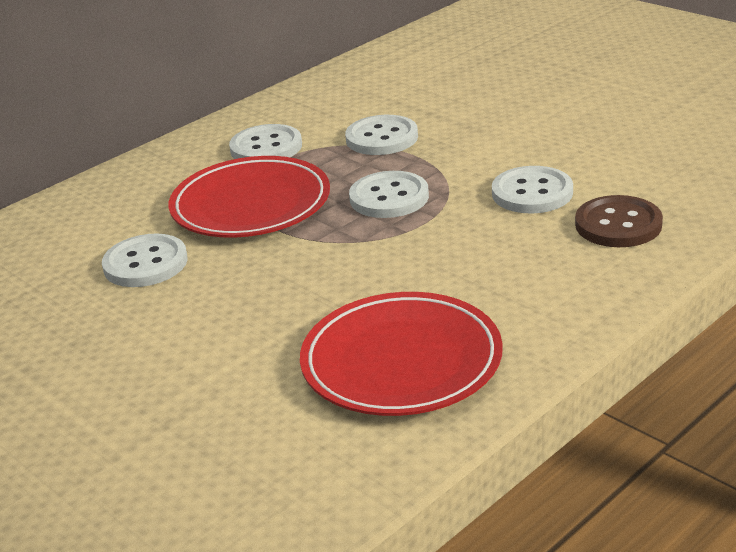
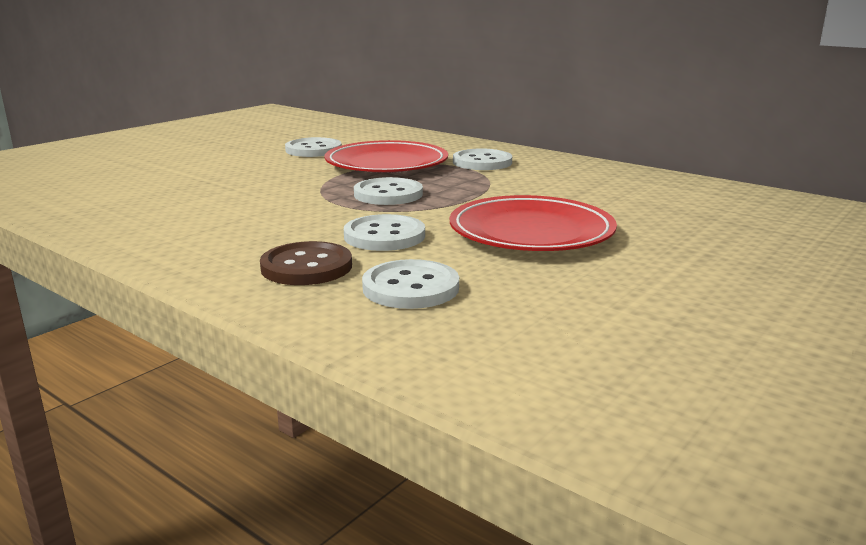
camera: 80 degrees right, 10 degrees down
red plate [300,292,503,416] -> red plate moved to [450,195,617,251]
white button [345,115,418,155] -> white button moved to [362,259,459,309]

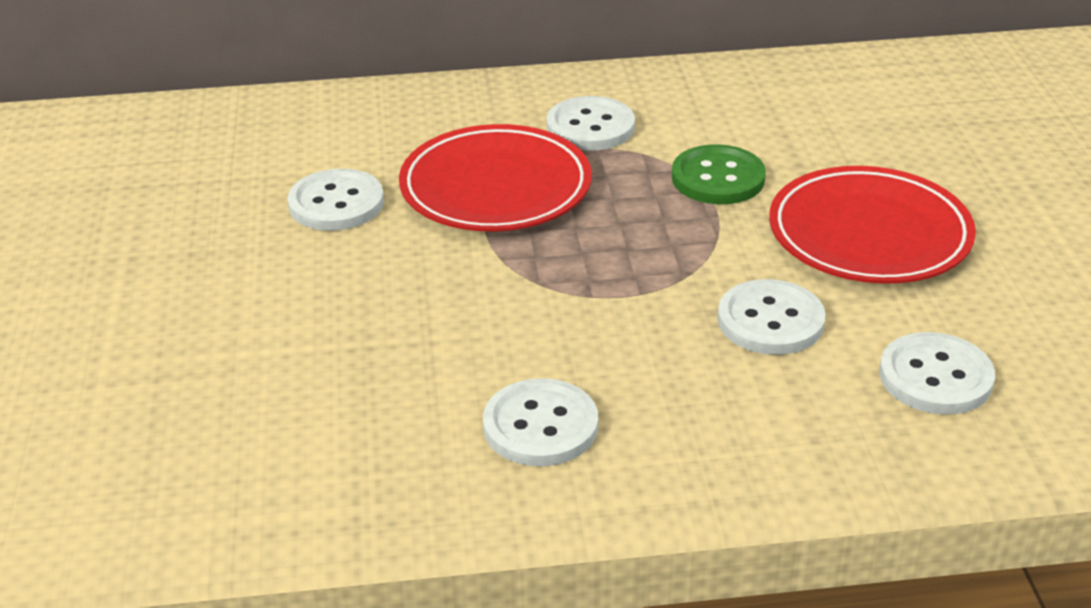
camera: 45 degrees left, 15 degrees up
brown button [260,241,352,285] -> none
white button [354,177,423,205] -> white button moved to [483,378,598,466]
none -> green button [672,144,766,204]

